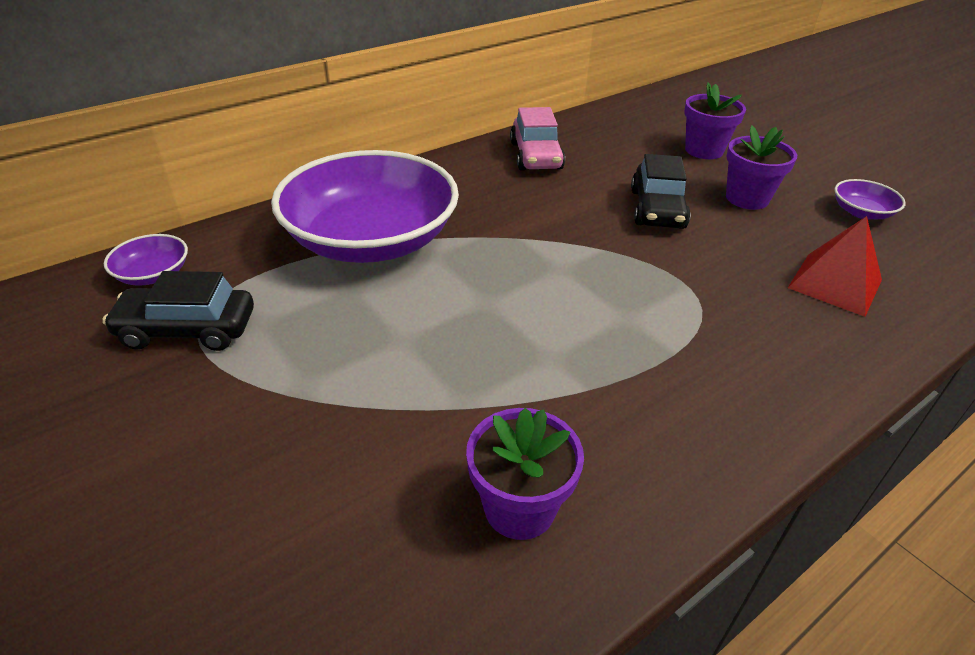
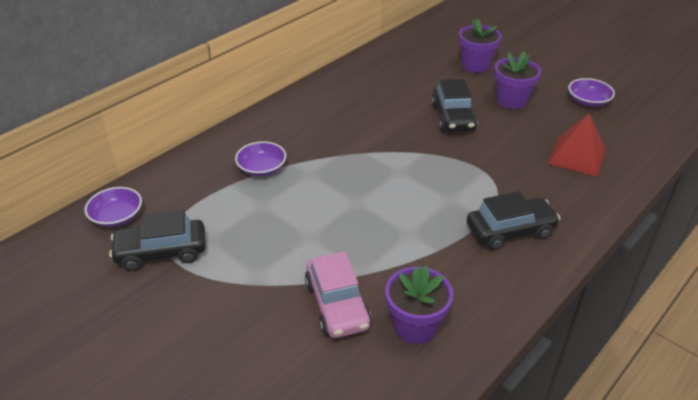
camera: 10 degrees left, 0 degrees up
purple bowl [271,150,459,263] -> purple bowl [235,141,286,177], size x0.40
pink car [510,107,565,171] -> pink car moved to [305,252,372,338]
none -> black car [467,191,560,250]

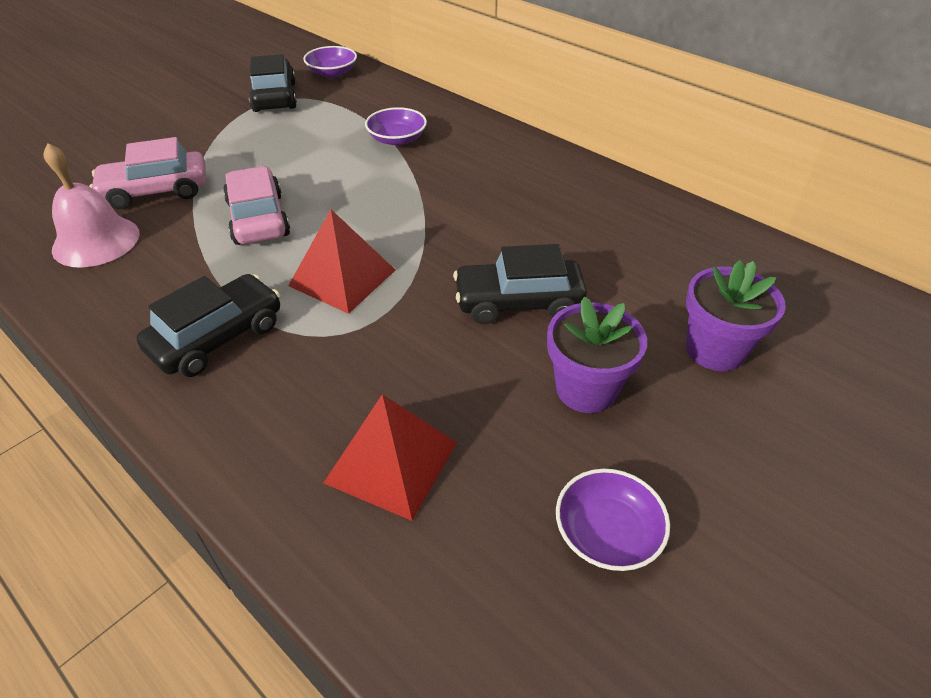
camera: 90 degrees right, 5 degrees up
purple flower pot [385,265,453,344] -> pink bell [43,143,140,268]
black car [467,191,560,250] -> black car turned 120 degrees counterclockwise [137,274,280,377]
none -> pink car [223,166,290,245]
none -> red pyramid [288,209,395,314]

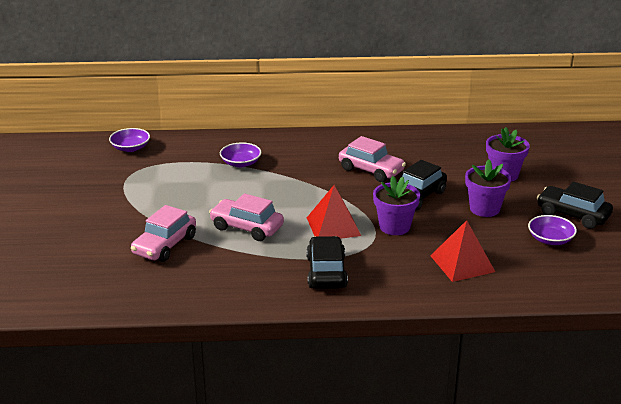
camera: 45 degrees left, 15 degrees down
pink bell [43,143,140,268] -> none
black car [249,54,297,112] -> black car moved to [537,182,613,229]
none -> pink car [339,136,406,182]
none -> purple flower pot [373,176,420,235]

